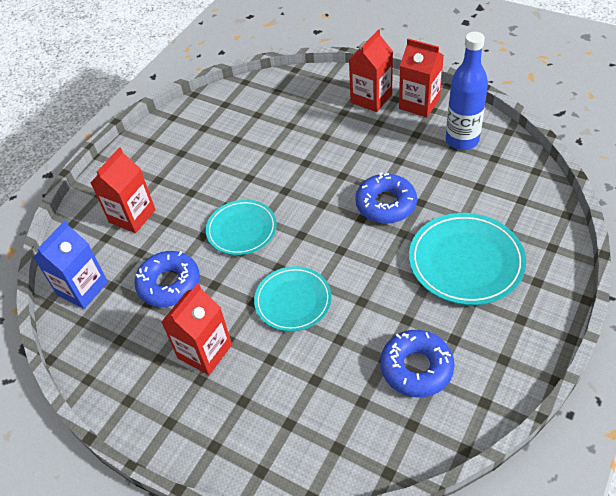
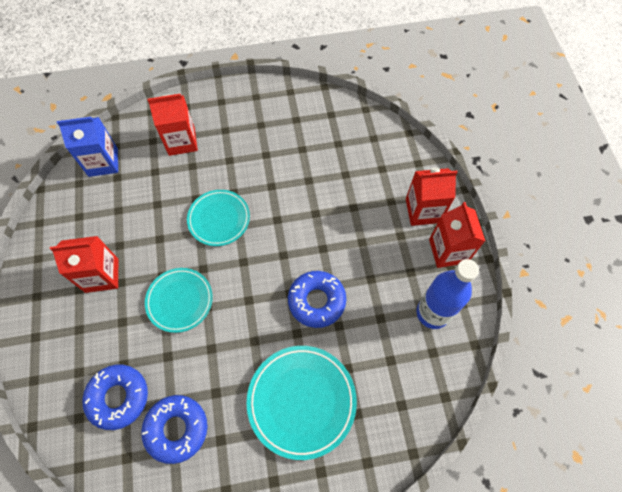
camera: 45 degrees right, 15 degrees up
blue donut [134,251,200,307] -> blue donut moved to [83,364,148,430]

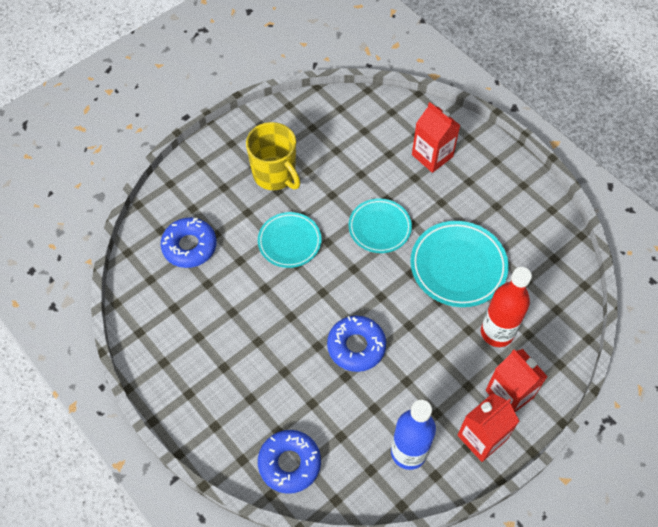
camera: 60 degrees right, 5 degrees down
red carton [50,236,118,293] -> yellow mug [246,122,300,190]
blue carton [57,117,118,177] -> none
blue donut [141,395,207,464] -> blue donut moved to [258,430,321,494]
turquoise plate [246,346,357,460] -> turquoise plate moved to [410,221,509,307]
none -> red bottle [481,267,532,347]

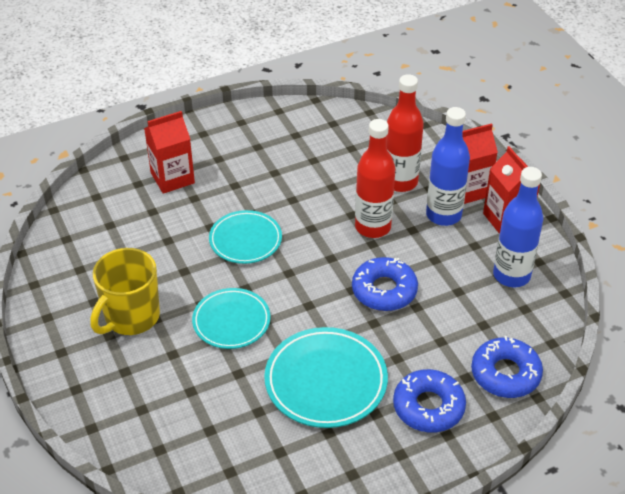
camera: 75 degrees left, 15 degrees down
blue donut [161,217,217,268] -> blue donut moved to [393,369,466,433]
yellow mug [246,122,300,190] -> yellow mug turned 150 degrees clockwise [90,248,160,335]
turquoise plate [410,221,509,307] -> turquoise plate moved to [264,327,388,428]
none -> red bottle [355,119,396,238]
none -> blue bottle [426,107,470,226]

